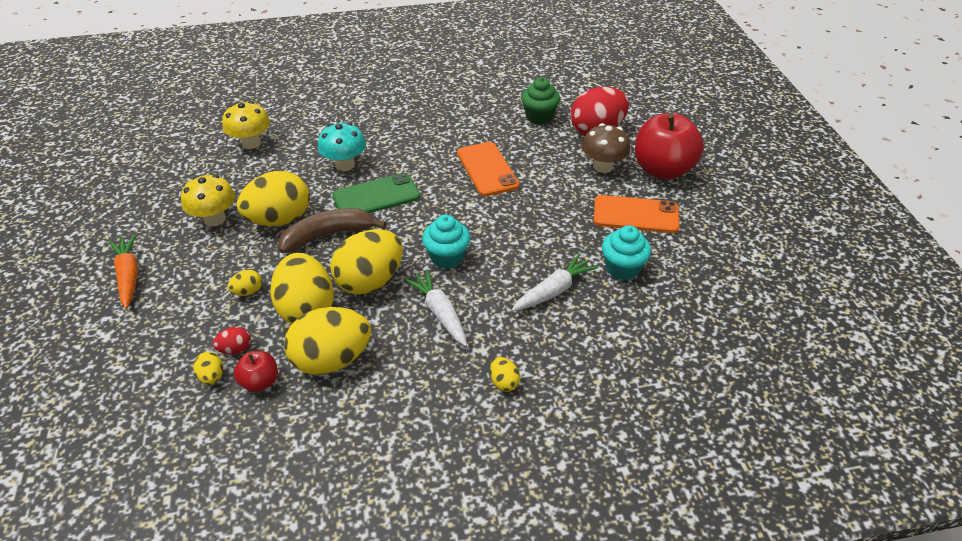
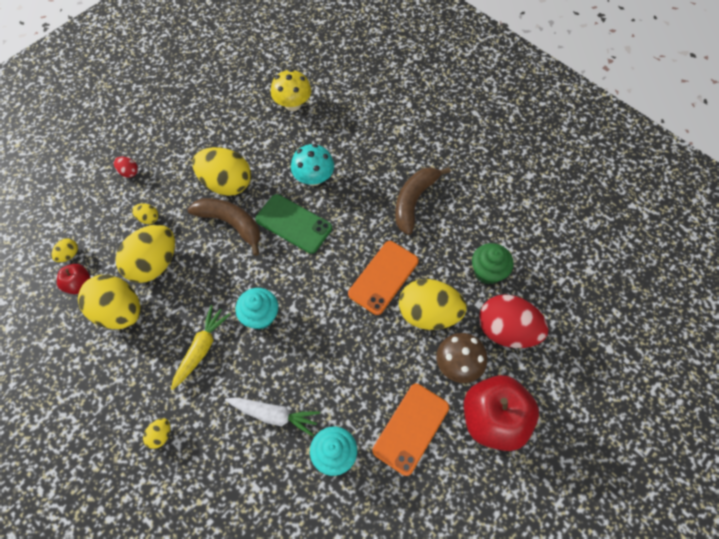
camera: 55 degrees right, 20 degrees up
orange carrot [109,234,138,309] -> none
yellow mushroom [181,175,235,226] -> none
red egg [213,327,251,354] -> red egg moved to [114,157,138,178]
yellow egg [330,229,403,294] -> yellow egg moved to [399,279,467,330]
white carrot [404,269,467,346] -> yellow carrot [171,305,231,390]
orange phone [594,195,680,233] -> orange phone turned 60 degrees clockwise [372,384,449,476]
none -> brown banana [395,167,450,235]

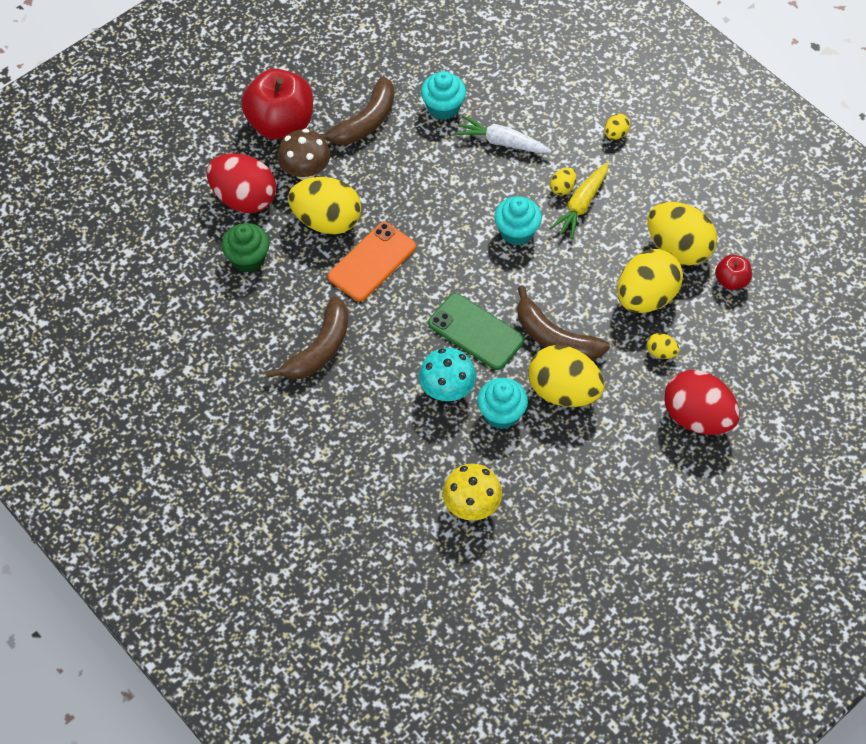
camera: 175 degrees left, 5 degrees down
yellow egg [52,238,78,263] -> yellow egg moved to [550,167,576,195]
red egg [114,157,138,178] -> red egg [664,370,740,435], size x2.32
orange phone [372,384,449,476] -> brown banana [320,76,394,145]
none -> turquoise cupcake [477,378,528,429]

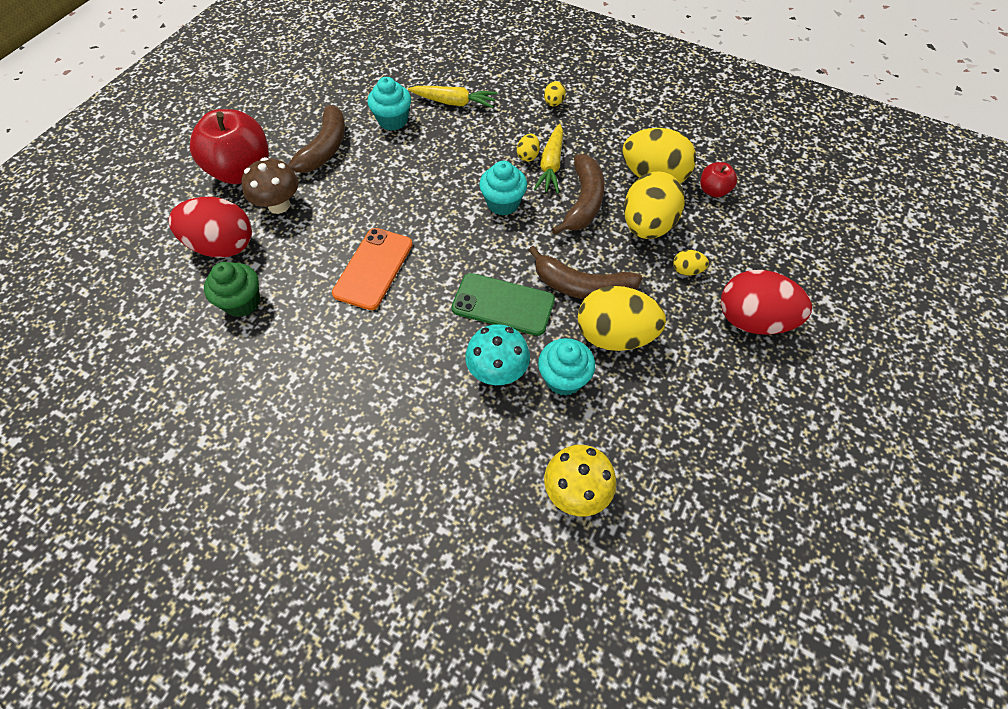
camera: 20 degrees left, 0 degrees up
brown banana [266,296,348,380] -> brown banana moved to [552,154,605,235]
yellow egg [288,177,361,234] -> none
white carrot [455,116,552,153] -> none
none -> yellow carrot [408,86,497,108]

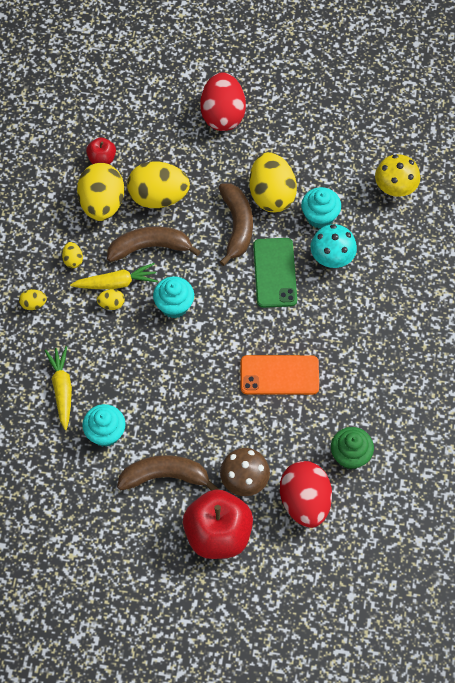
camera: 110 degrees left, 5 degrees up
yellow egg [673,250,709,276] -> yellow egg moved to [62,242,83,268]

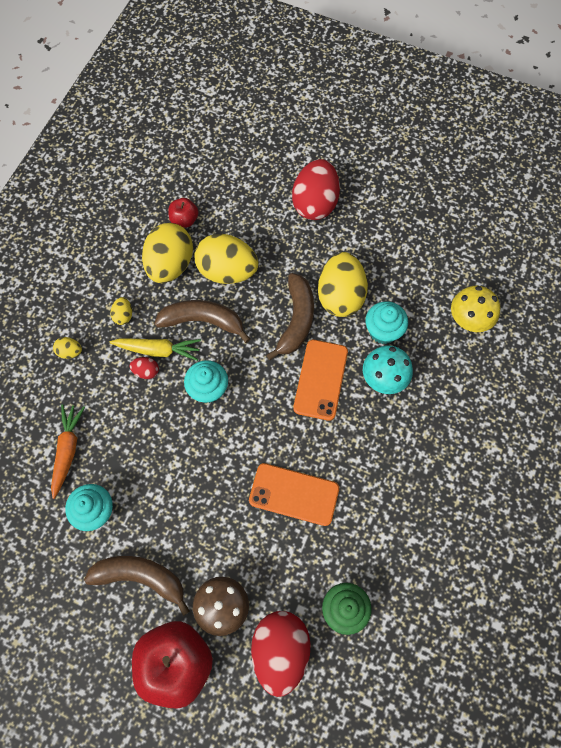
camera: 15 degrees right, 5 degrees up
yellow carrot [44,346,72,430] -> orange carrot [51,404,85,499]
yellow egg [97,289,125,310] -> red egg [129,357,159,379]
green phone [253,238,297,308] -> orange phone [293,340,348,421]

